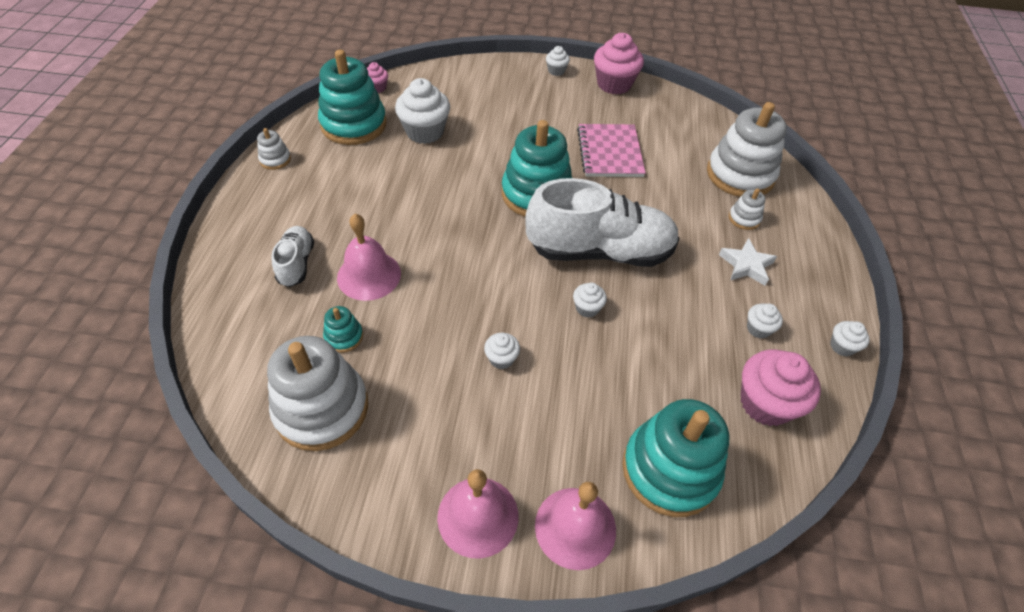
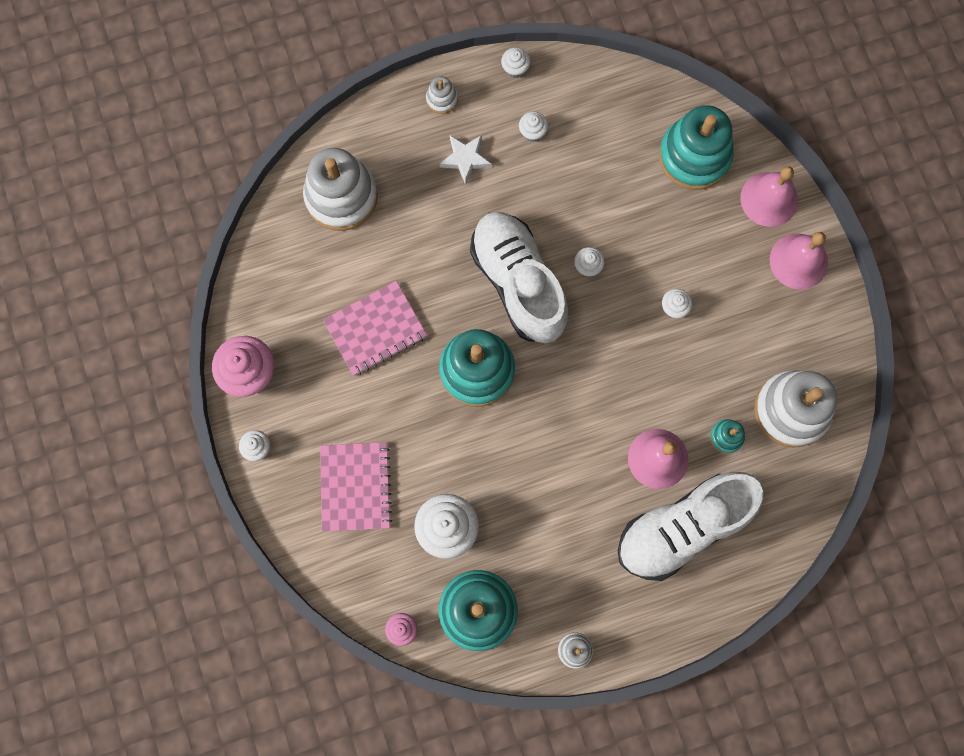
camera: 115 degrees left, 25 degrees up
white shoe [271,226,314,287] -> white shoe [618,472,764,581], size x2.07
white stacking toy [729,188,765,230] -> white stacking toy moved to [426,76,458,114]
pink cupcake [741,350,821,426] -> none
none -> pink notebook [320,442,392,532]

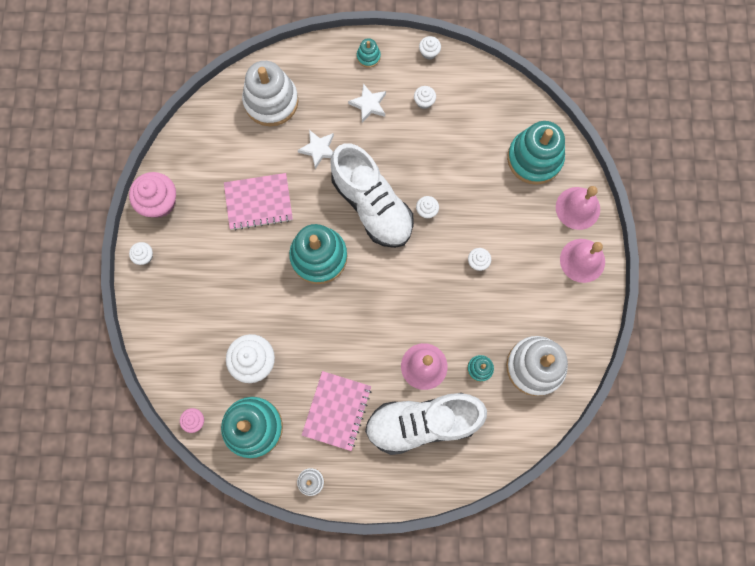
camera: 20 degrees right, 0 degrees up
pink notebook [320,442,392,532] -> pink notebook moved to [302,371,372,451]
white stacking toy [426,76,458,114] -> turquoise stacking toy [357,38,381,68]
white shoe [470,212,568,343] -> white shoe turned 150 degrees clockwise [330,143,414,248]
none -> white star [298,130,334,169]

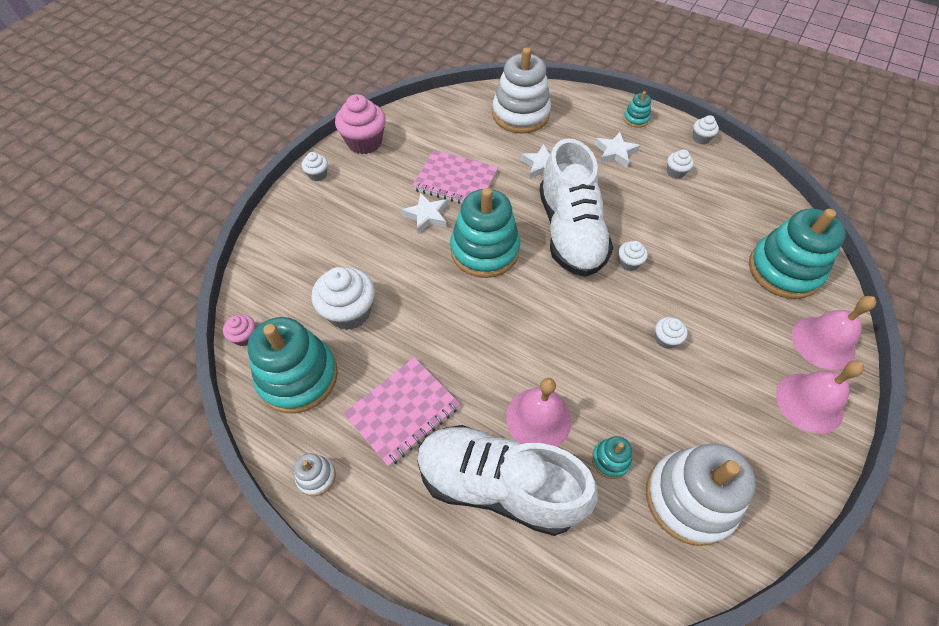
camera: 30 degrees right, 20 degrees down
none -> white star [402,193,448,234]

